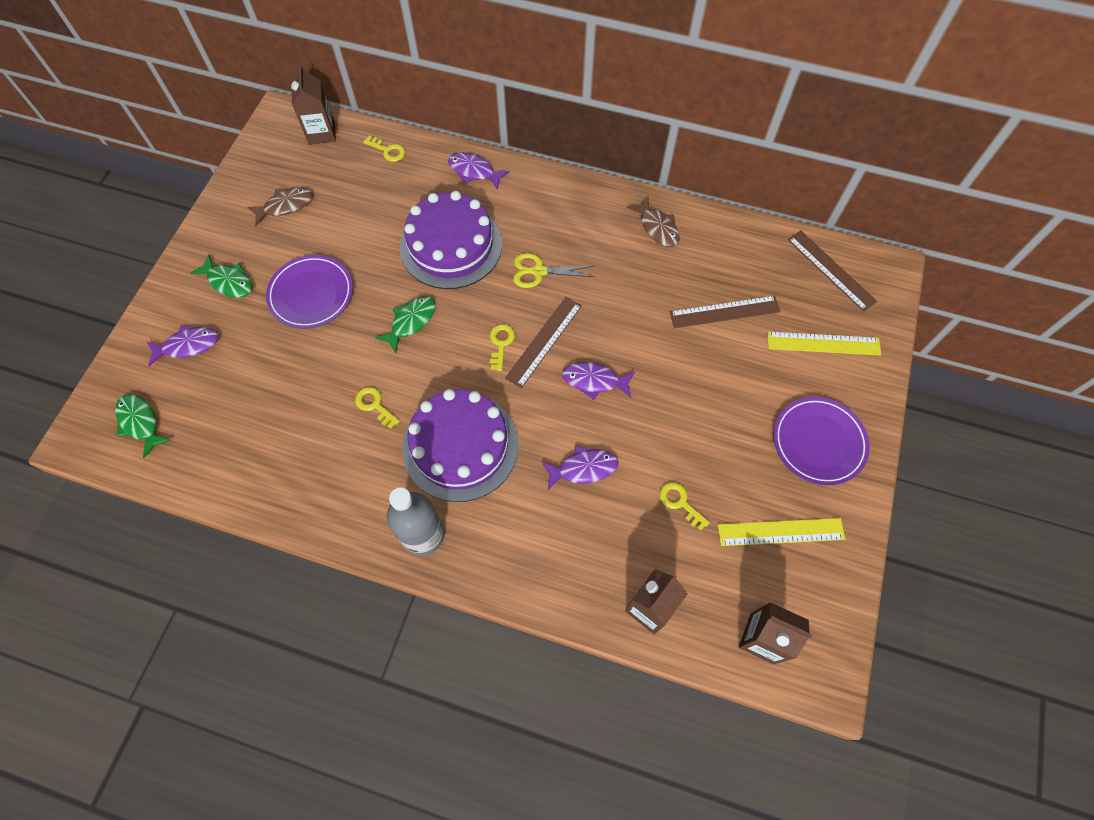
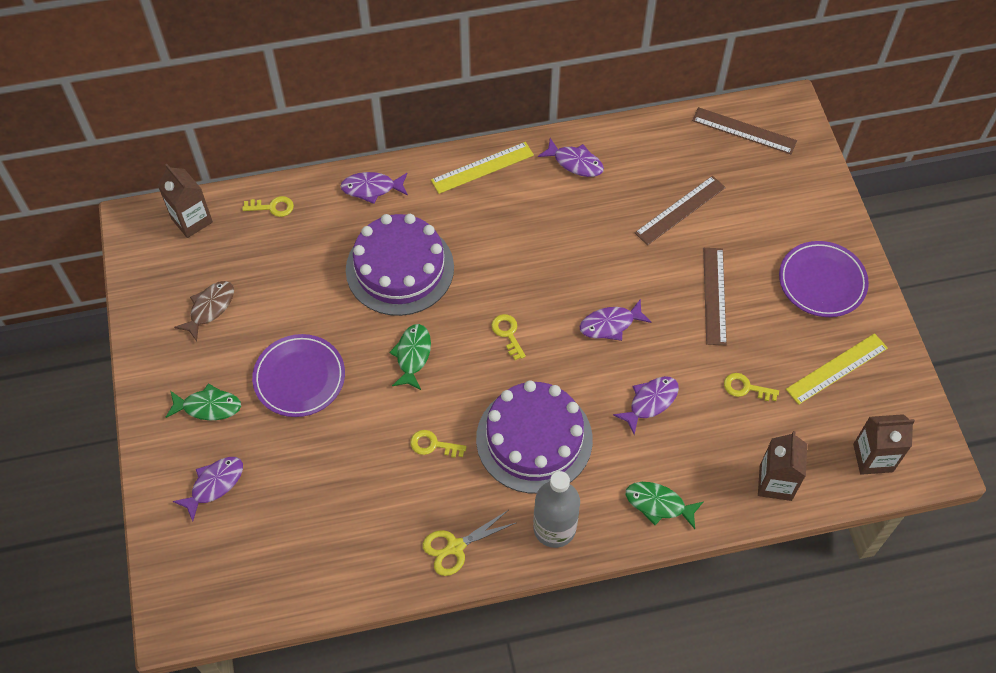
camera: 30 degrees left, 5 degrees down
green fish [115,394,171,458] -> green fish moved to [626,482,704,529]
brown ruler [505,297,582,388] -> brown ruler moved to [703,248,727,345]
yellow scissors [513,253,595,288] -> yellow scissors moved to [423,510,516,576]
brown fish [627,196,680,247] -> purple fish [538,138,604,177]
yellow ruler [767,332,881,355] -> yellow ruler moved to [431,142,534,194]

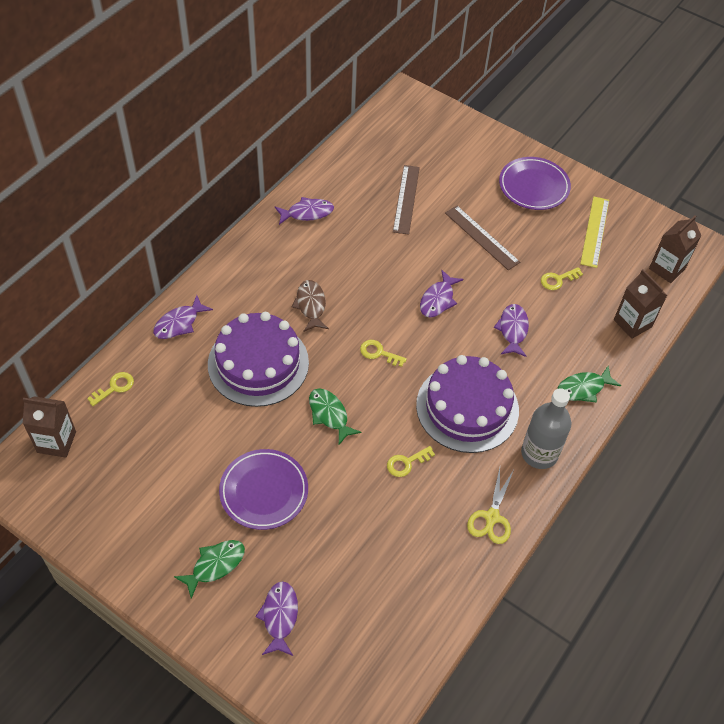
camera: 45 degrees left, 5 degrees down
brown fish [174,281,234,341] -> brown fish moved to [292,280,329,332]
yellow ruler [431,142,534,194] -> none
brown ruler [692,107,797,154] -> none

